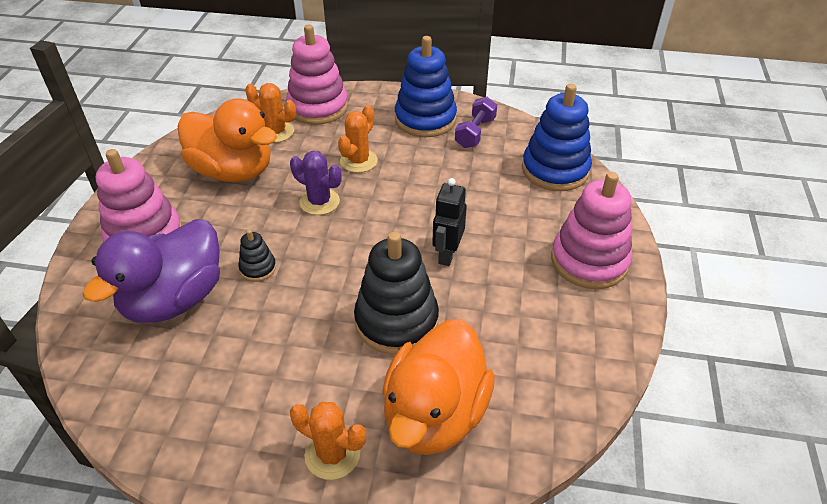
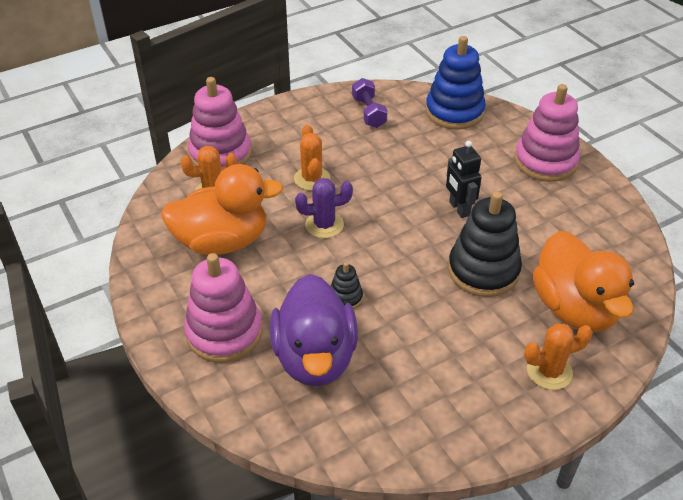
camera: 40 degrees left, 0 degrees up
blue stacking toy [395,36,457,137] -> none

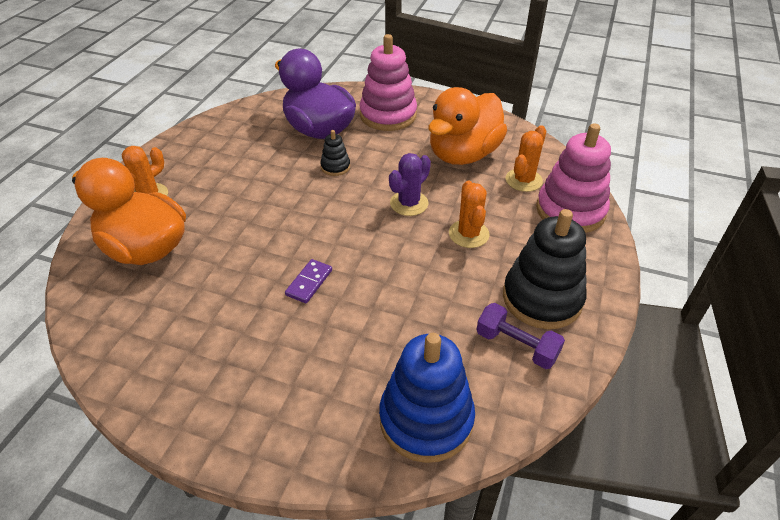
camera: 140 degrees right, 0 degrees up
orange cactus [294,125,330,191] -> orange cactus turned 45 degrees clockwise [449,181,490,248]
black robot [446,141,482,218] -> purple domino [285,259,332,303]
black stacking toy [448,191,522,297] -> black stacking toy moved to [503,209,587,329]
pink stacking toy [515,84,580,182] -> none

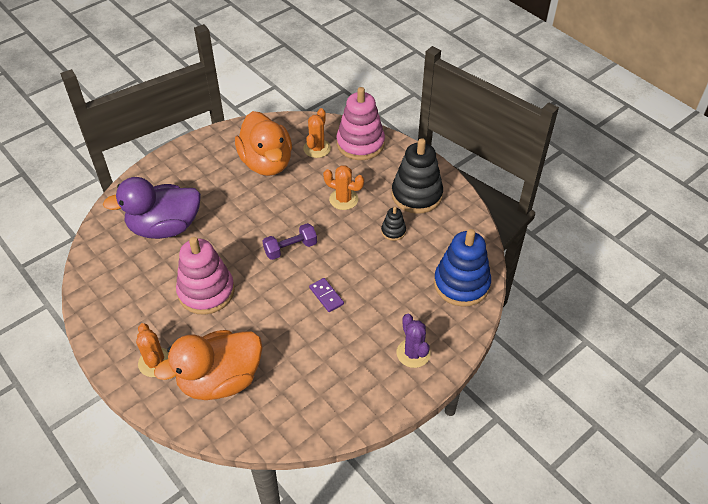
camera: 60 degrees left, 5 degrees up
black stacking toy [320,130,350,176] -> black stacking toy moved to [381,206,406,241]
pink stacking toy [359,34,417,131] -> pink stacking toy moved to [176,237,235,315]
purple cactus [389,153,431,216] -> purple cactus moved to [397,314,431,368]
purple dumbbell [476,303,565,369] -> purple dumbbell moved to [263,223,317,260]
orange cactus [506,125,546,192] -> orange cactus turned 45 degrees clockwise [303,108,331,158]

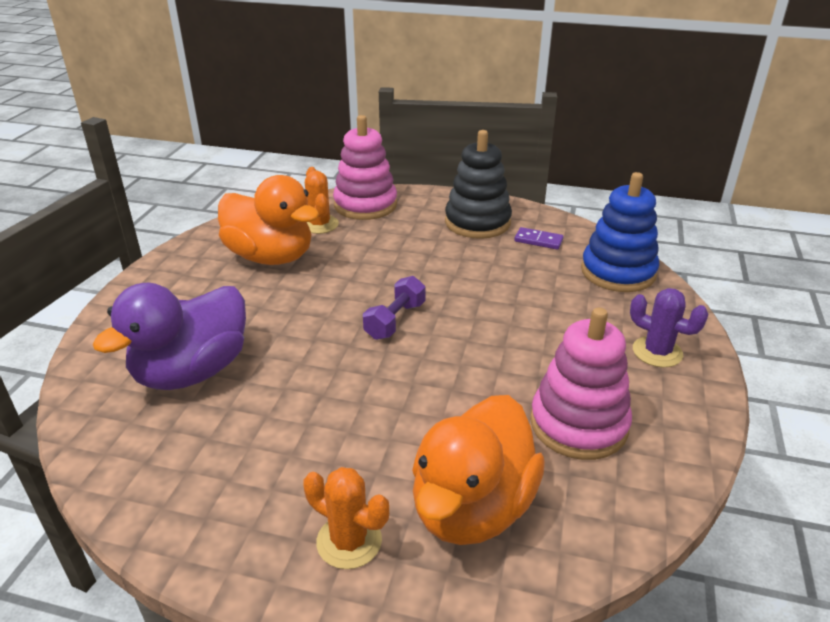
camera: 35 degrees left, 15 degrees down
pink stacking toy [176,237,235,315] -> pink stacking toy moved to [530,308,632,460]
purple domino [309,278,344,312] -> purple domino moved to [514,227,564,250]
orange cactus [323,165,364,210] -> none
black stacking toy [381,206,406,241] -> none

